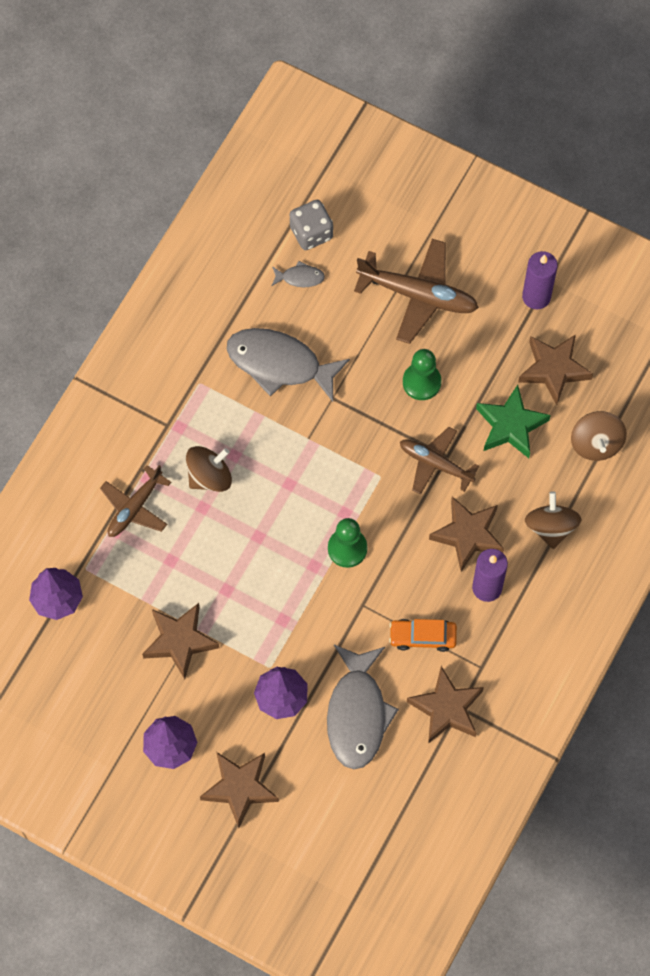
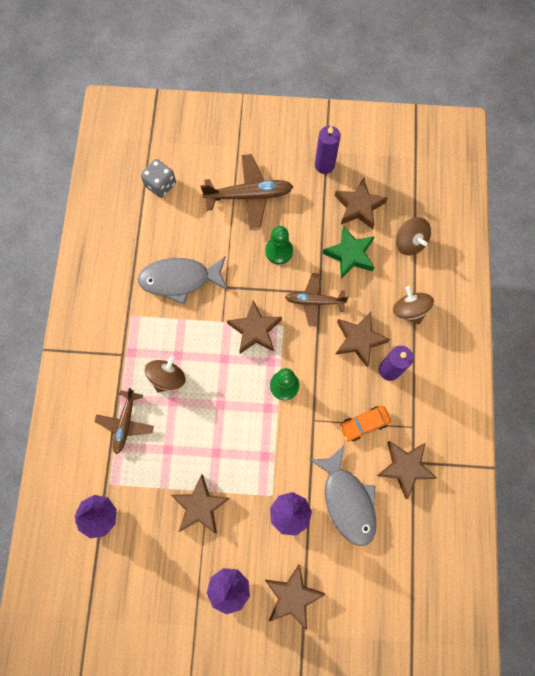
camera: 25 degrees left, 5 degrees up
grey fish [272,261,325,287] -> none
none -> brown star [227,301,282,354]

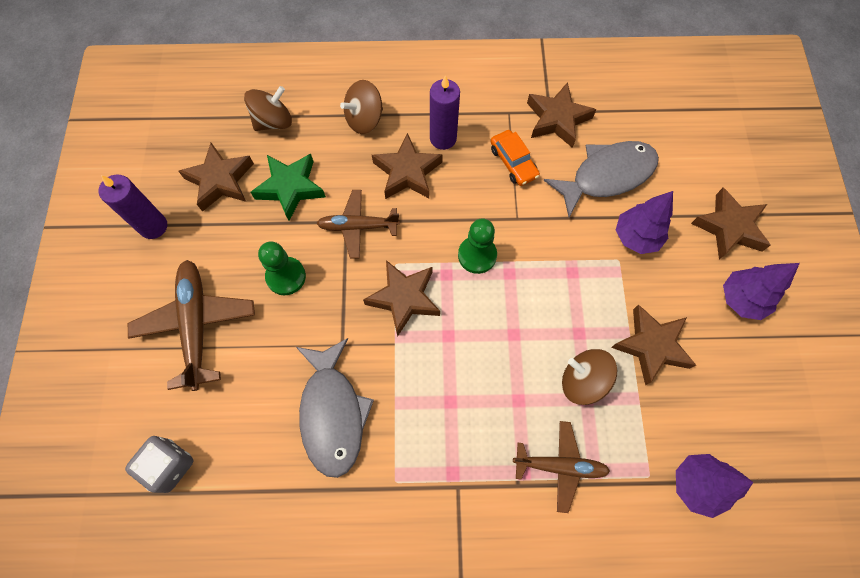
camera: 95 degrees left, 5 degrees down
brown spinning top [145,356,186,393] -> brown spinning top moved to [562,349,617,405]
brown plane [285,273,348,327] -> brown plane turned 90 degrees clockwise [316,190,400,259]

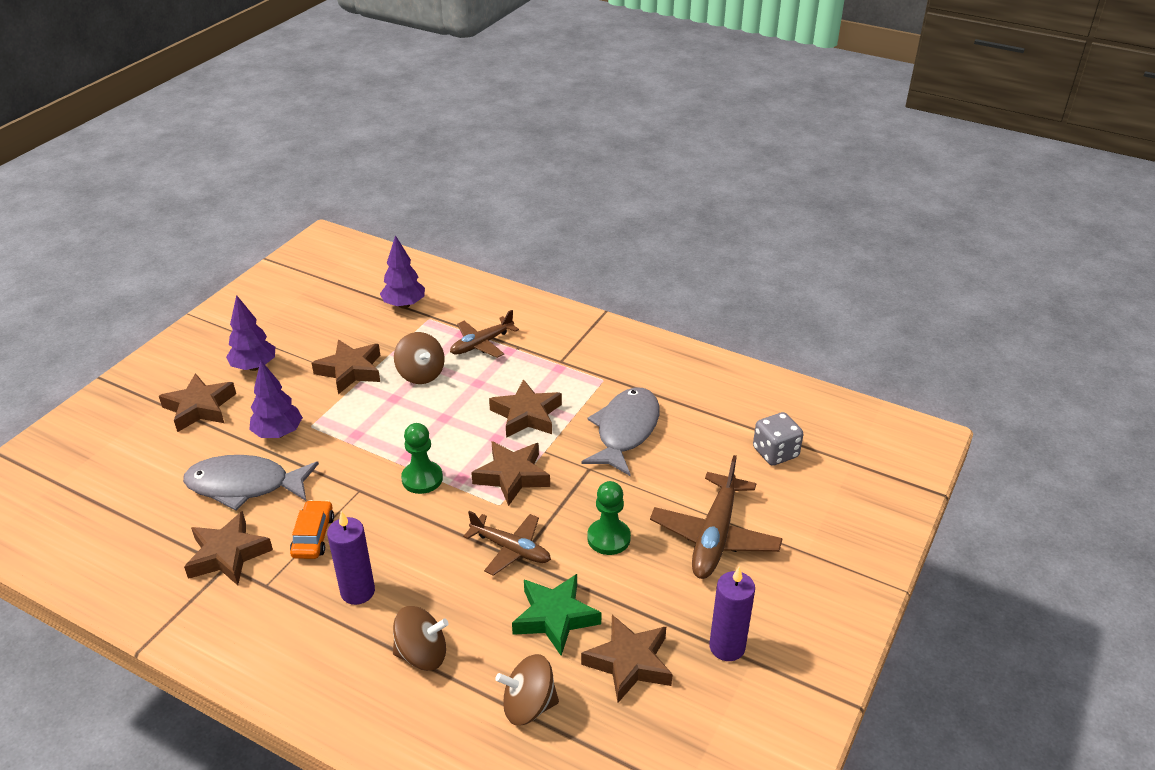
camera: 150 degrees left, 30 degrees down
brown star [372,133,443,199] -> brown star moved to [489,379,562,438]
brown plane [513,421,610,513] -> brown plane turned 75 degrees counterclockwise [450,310,519,358]

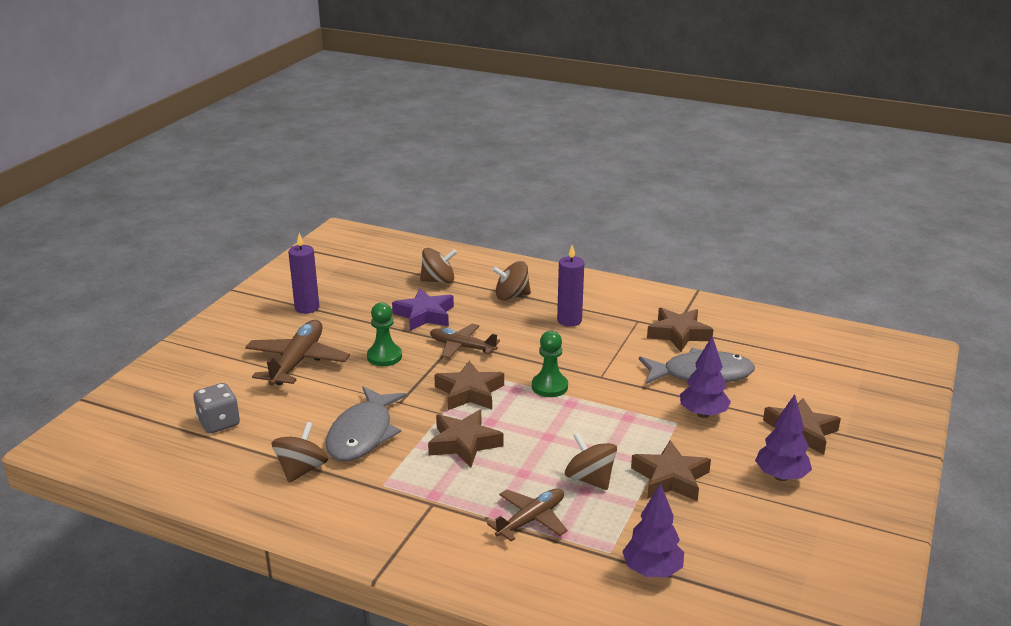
camera: 175 degrees right, 10 degrees down
orange car [290,500,334,559] -> none
green star [512,574,602,656] -> purple star [392,288,454,331]
brown star [581,615,673,703] -> none
none -> brown spinning top [272,422,328,483]

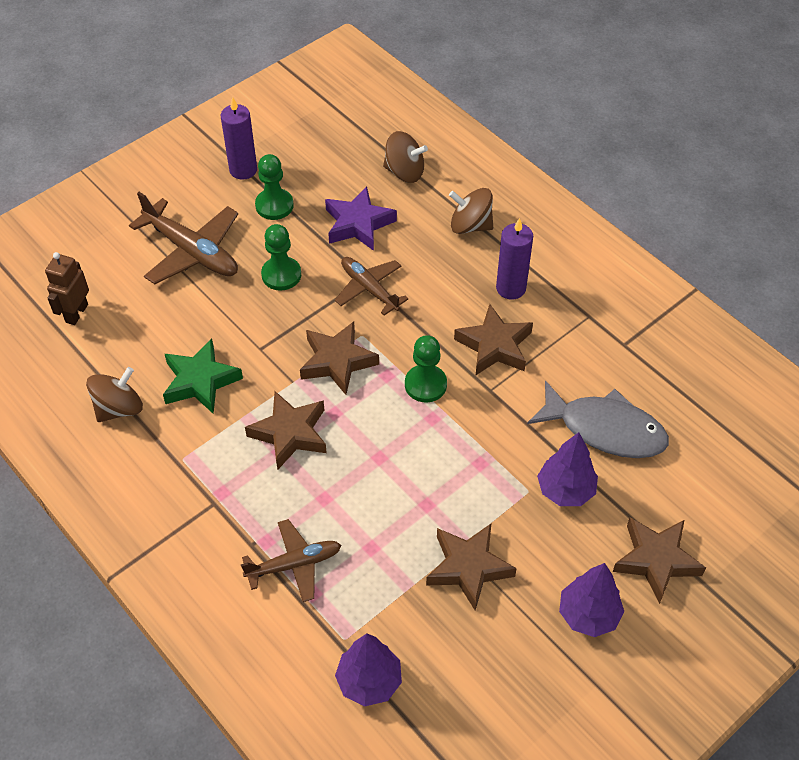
camera: 25 degrees right, 25 degrees up
grey dice [194,383,240,434] -> brown robot [45,252,89,325]
brown plane [245,320,350,386] -> brown plane turned 90 degrees clockwise [129,192,238,284]
grey fish [325,386,407,461] -> green star [163,339,243,414]
brown spinning top [565,432,617,490] -> none
brown star [647,308,713,352] -> brown star moved to [454,304,533,375]
none -> green pawn [255,154,294,220]

